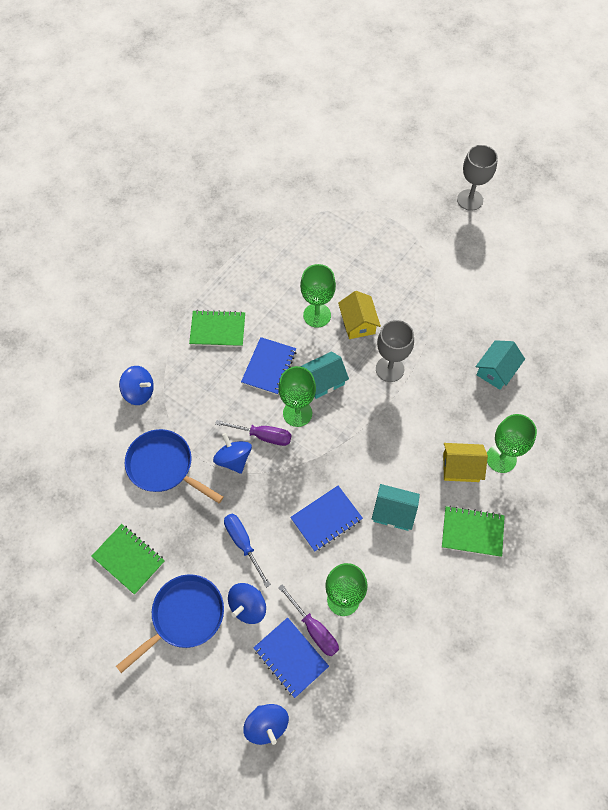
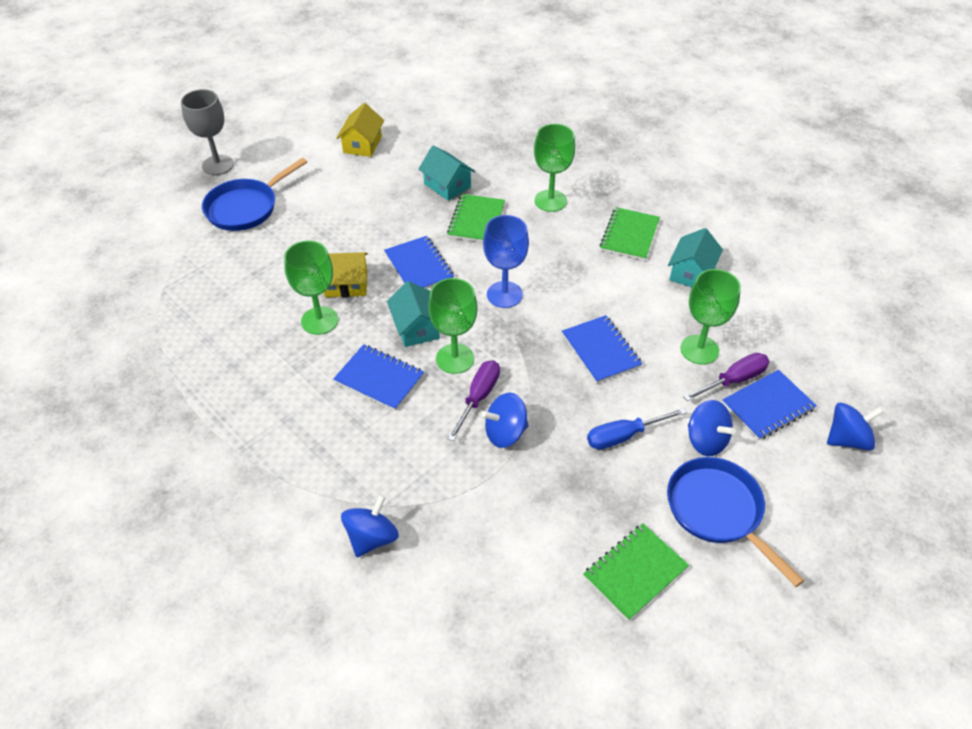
camera: 80 degrees left, 15 degrees down
blue pan [125,429,224,503] -> blue pan moved to [202,158,307,231]
green notebook [189,310,245,347] -> green notebook moved to [447,194,505,242]
turquoise house [372,484,420,531] -> turquoise house moved to [668,228,723,287]
grey goblet [376,320,414,382] -> blue notebook [384,236,454,289]
yellow house [443,443,488,482] -> yellow house moved to [337,103,384,157]
none -> blue goblet [483,215,529,308]

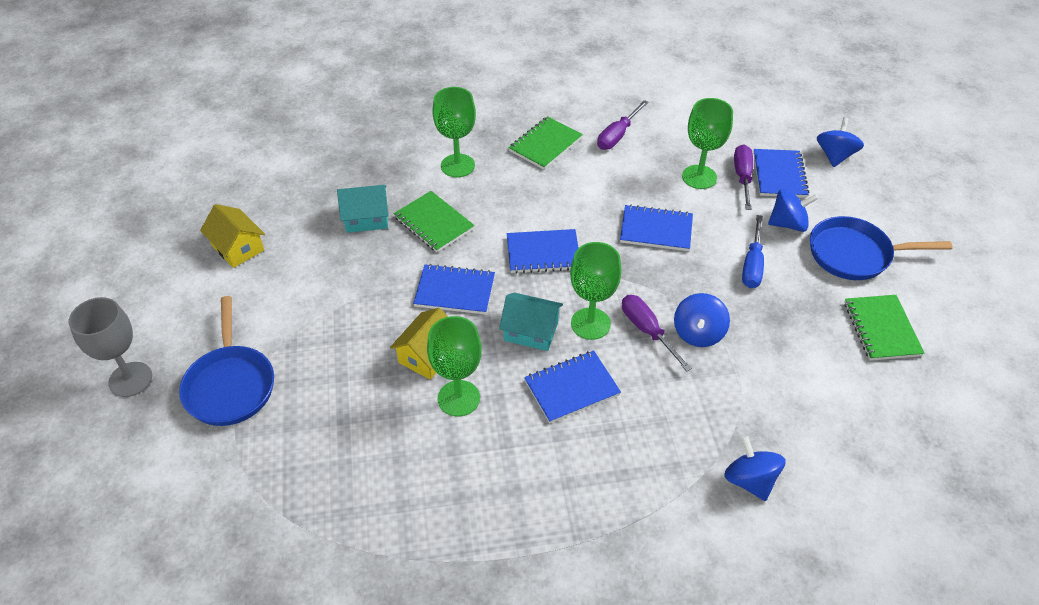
camera: 55 degrees left, 0 degrees up
blue goblet [483,215,529,308] -> blue notebook [507,229,579,274]
green notebook [600,207,660,261] -> green notebook turned 75 degrees clockwise [509,116,583,170]
turquoise house [668,228,723,287] -> purple screwdriver [597,100,648,150]

